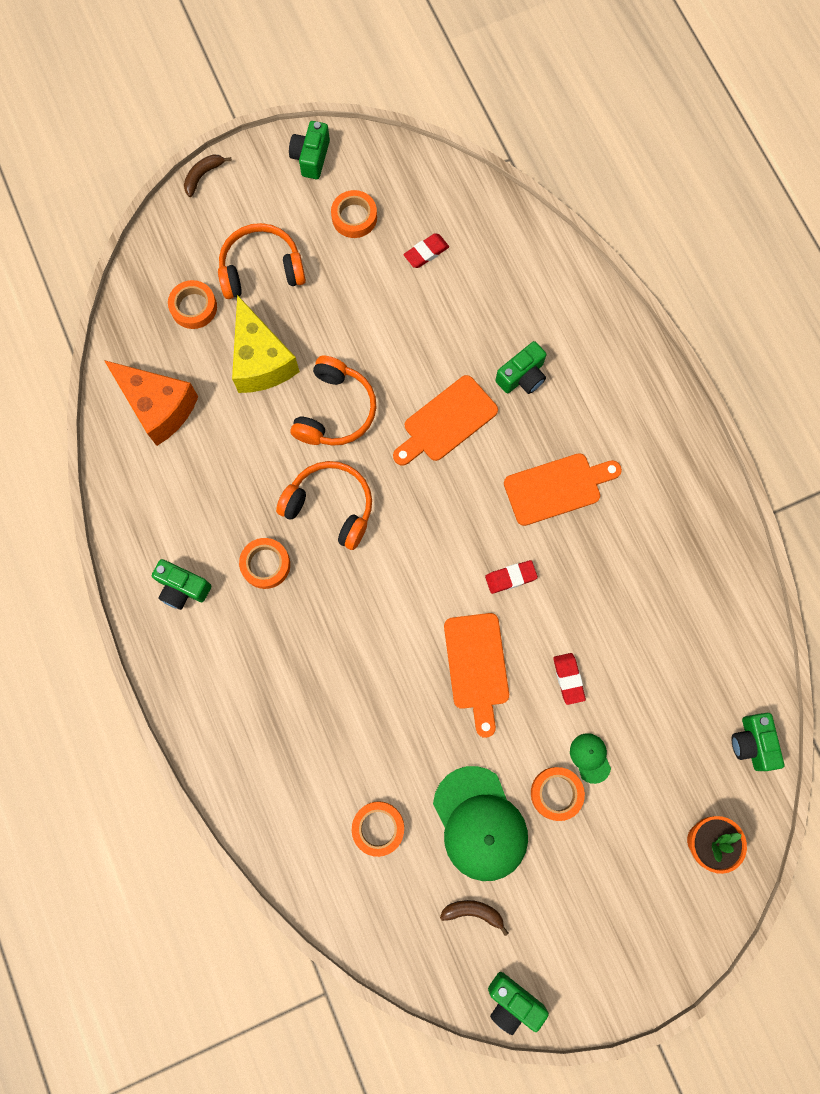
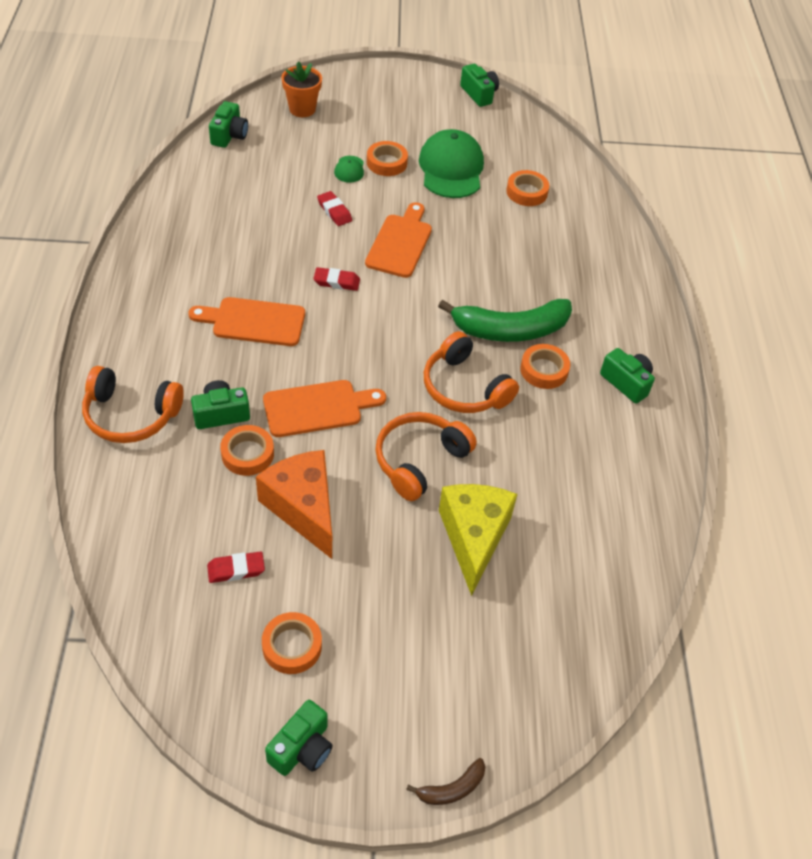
camera: 160 degrees left, 25 degrees down
orange cheese [104,360,198,446] -> orange cheese moved to [256,450,332,559]
orange tape [168,280,217,329] -> orange tape moved to [220,425,274,476]
orange headphones [218,223,306,299] -> orange headphones moved to [82,366,184,443]
brown banana [440,900,509,936] -> none
red eraser [553,653,586,705] -> red eraser turned 45 degrees counterclockwise [317,191,352,226]
none -> green banana [438,299,572,342]

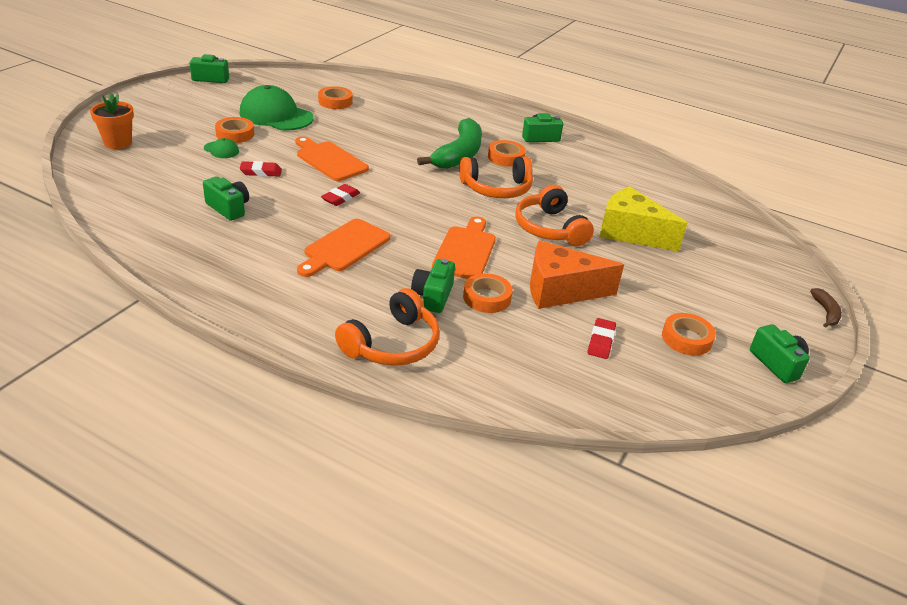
camera: 60 degrees left, 15 degrees down
green camera [209,101,248,148] -> green camera moved to [203,176,249,221]

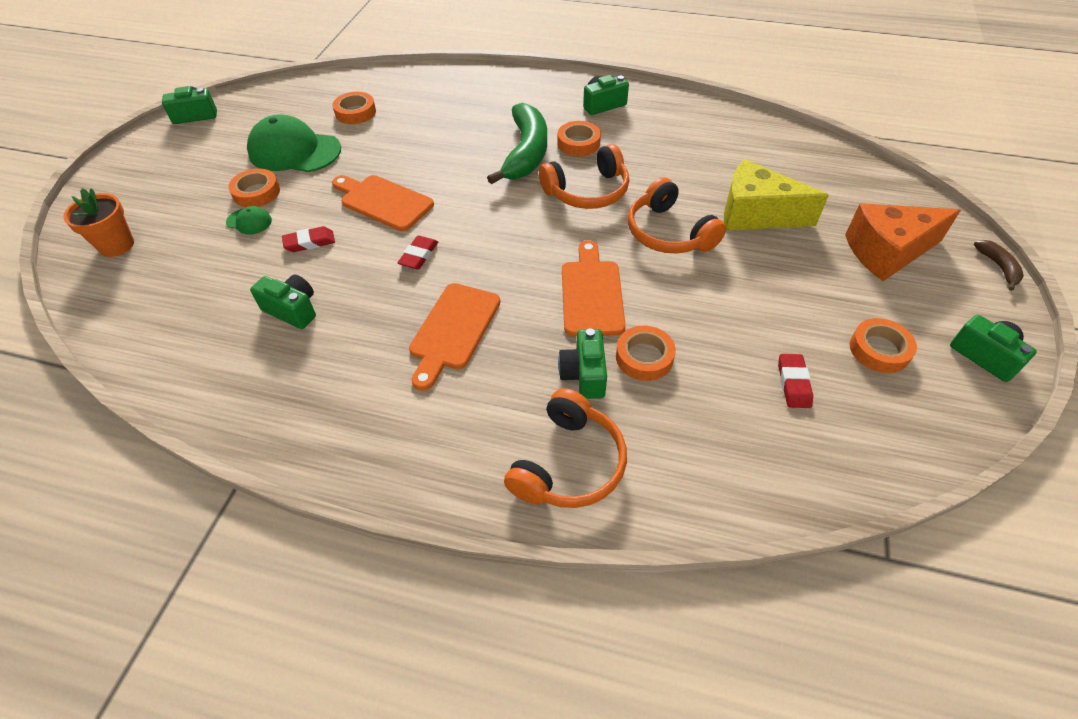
camera: 10 degrees left, 15 degrees up
orange cheese [530,241,624,309] -> orange cheese moved to [845,204,961,281]

